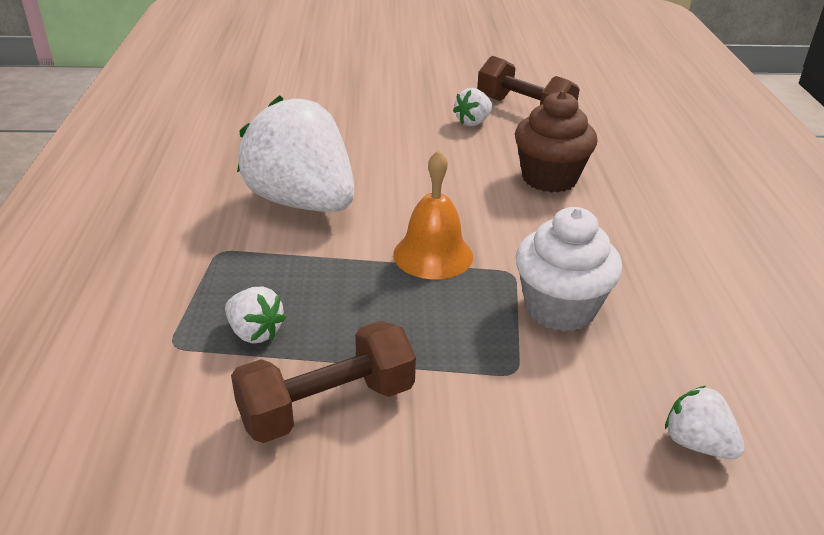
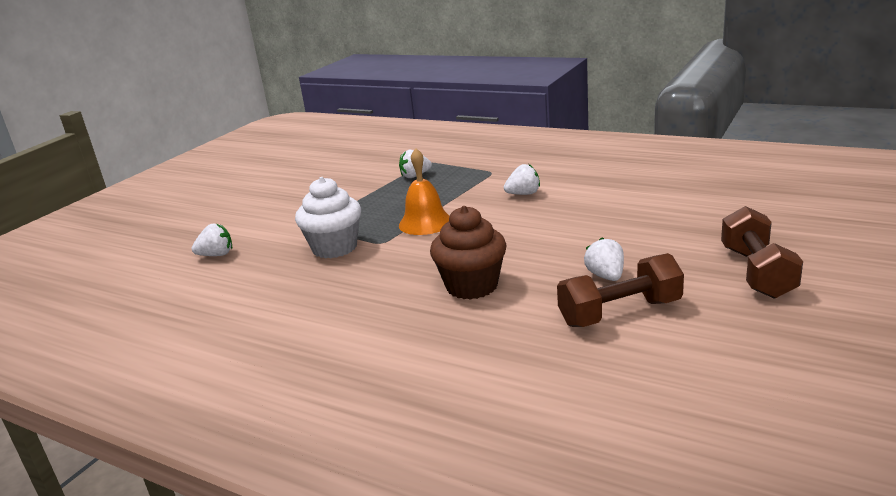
camera: 125 degrees right, 10 degrees down
brown dumbbell [231,321,416,443] -> brown dumbbell moved to [721,206,803,299]
white strawberry [237,95,355,212] -> white strawberry [504,164,540,195], size x0.42

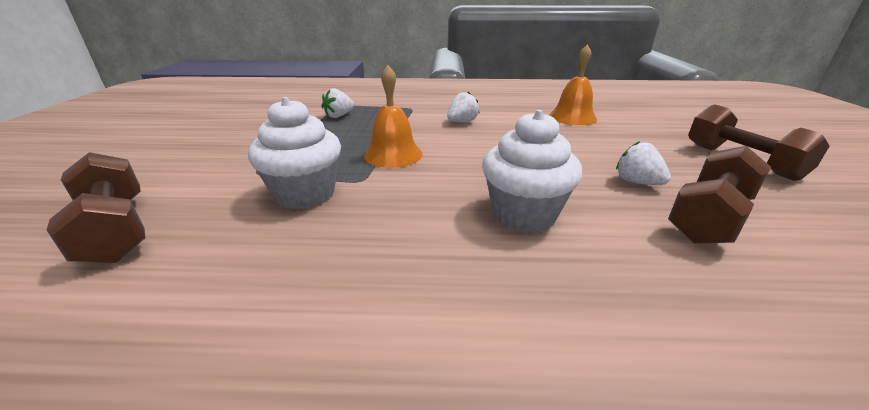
camera: 30 degrees left, 5 degrees up
white strawberry [191,224,232,256] -> brown dumbbell [46,152,145,263]
brown cupcake [430,206,506,300] -> white cupcake [482,110,582,233]
none -> orange bell [549,44,597,125]

